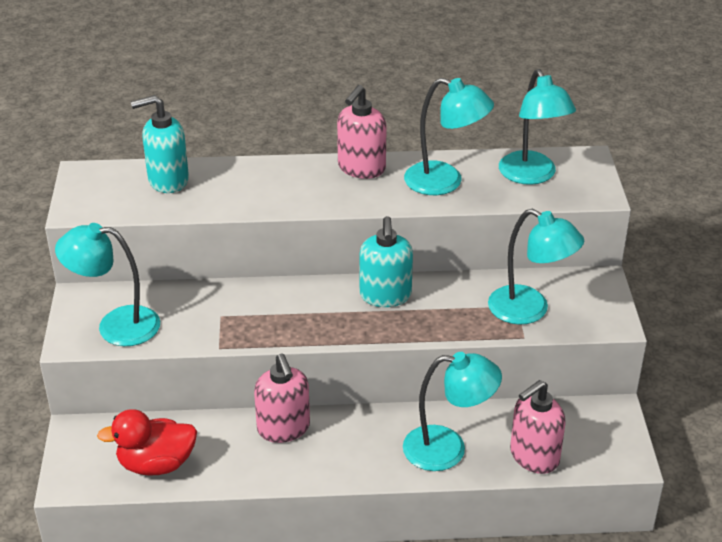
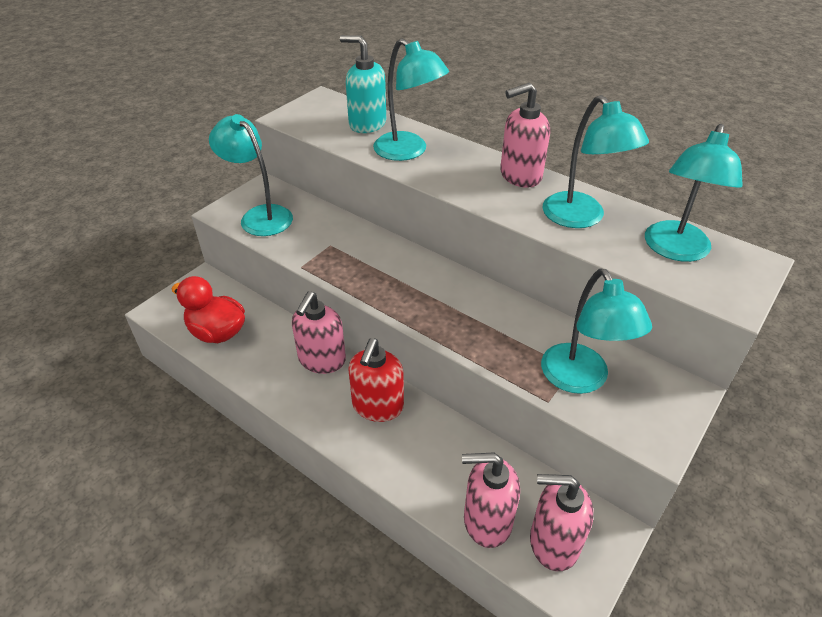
camera: 40 degrees right, 5 degrees up
turquoise soap dispenser [360,216,413,307] -> none
turquoise lamp [403,352,502,471] -> turquoise lamp moved to [373,39,449,161]
none -> red soap dispenser [348,338,404,422]
none -> pink soap dispenser [530,474,594,571]

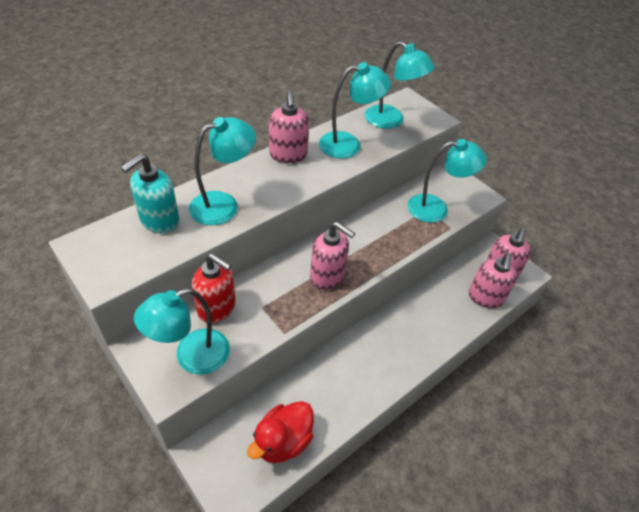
camera: 80 degrees left, 5 degrees up
pink soap dispenser [292,291,346,374] -> pink soap dispenser moved to [310,222,355,290]
red soap dispenser [348,338,404,422] -> red soap dispenser moved to [192,253,236,323]

